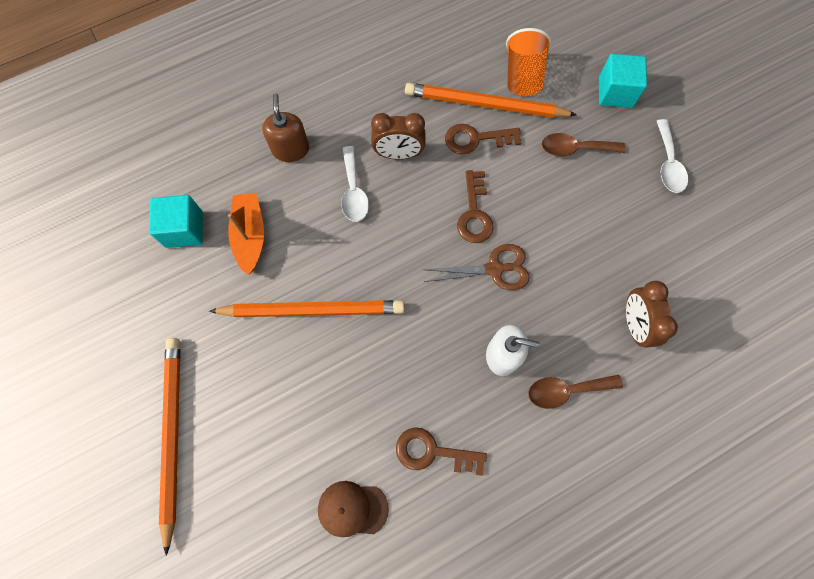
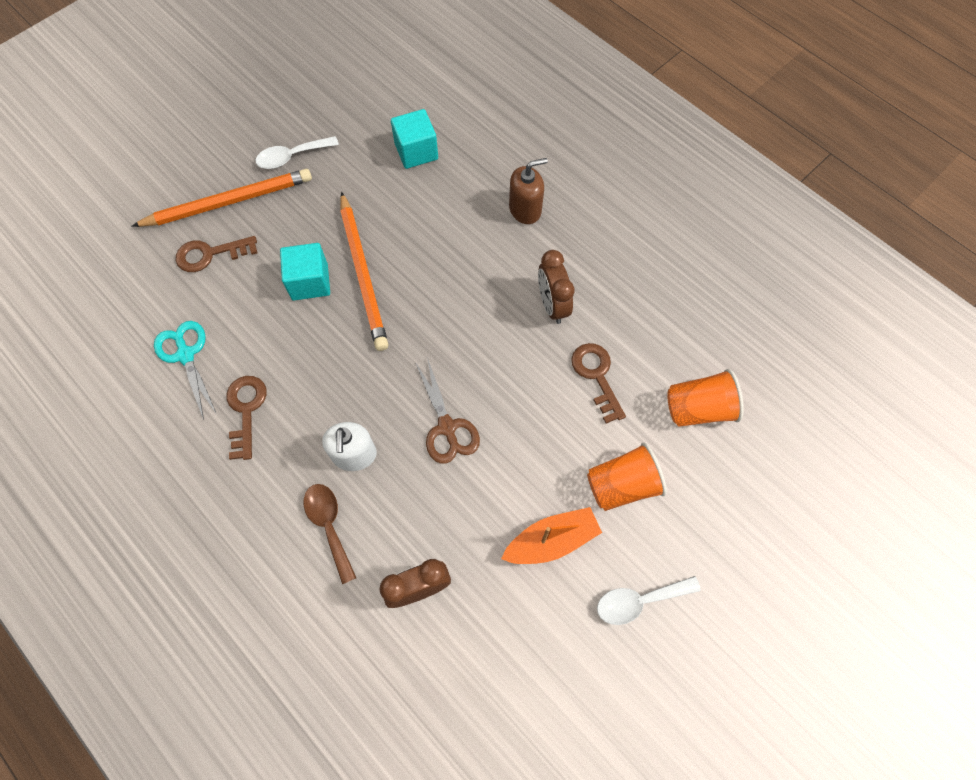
camera: 75 degrees right, 5 degrees down
orange boat [228,193,264,275] -> orange boat moved to [501,507,602,564]
brown cap [318,481,389,537] -> turquoise scissors [154,321,216,420]
white spoon [341,146,369,222] -> white spoon moved to [256,136,339,169]
orange pencil [405,83,577,118] -> none
brown key [457,170,494,243] -> brown key moved to [176,236,258,272]
brown spoon [542,133,625,156] -> orange cup [587,443,667,511]
turquoise cube [599,54,647,108] -> turquoise cube moved to [280,243,330,301]

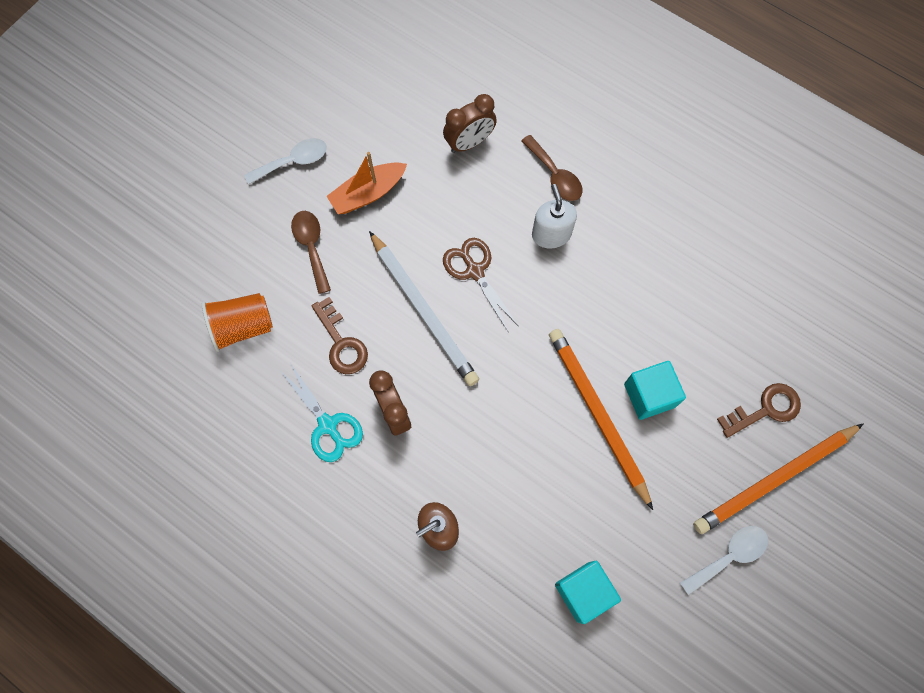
camera: 170 degrees right, 5 degrees up
turquoise scissors [154,321,216,420] -> turquoise scissors moved to [281,363,363,462]
brown key [227,376,267,460] -> none
orange cup [587,443,667,511] -> brown spoon [291,211,331,294]
none -> white pencil [369,231,479,386]

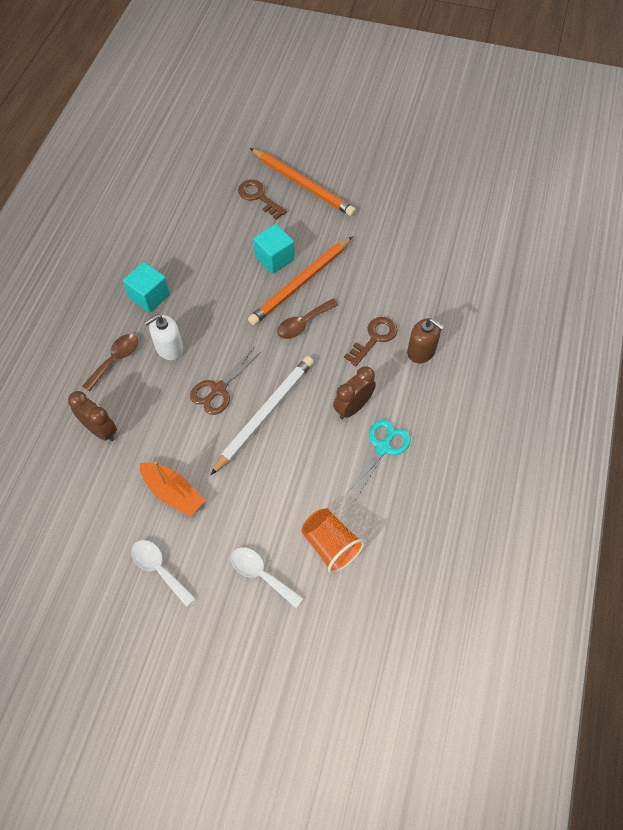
camera: 110 degrees left, 10 degrees down
brown spoon [291,211,331,294] -> brown spoon moved to [277,299,338,339]
brown key [312,297,368,374] -> brown key moved to [344,317,398,366]
turquoise cube [555,561,621,624] -> turquoise cube moved to [123,262,170,313]
white spoon [680,526,768,596] -> white spoon moved to [231,547,303,608]

